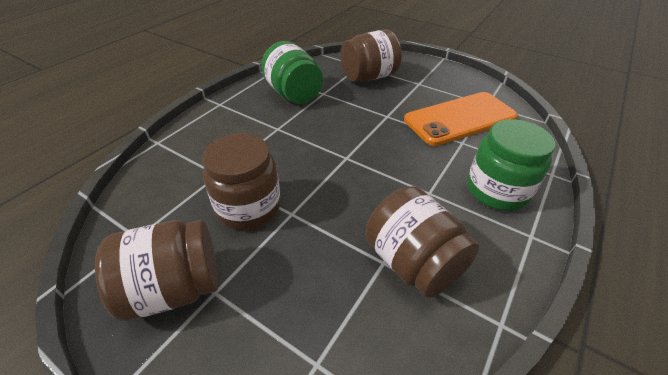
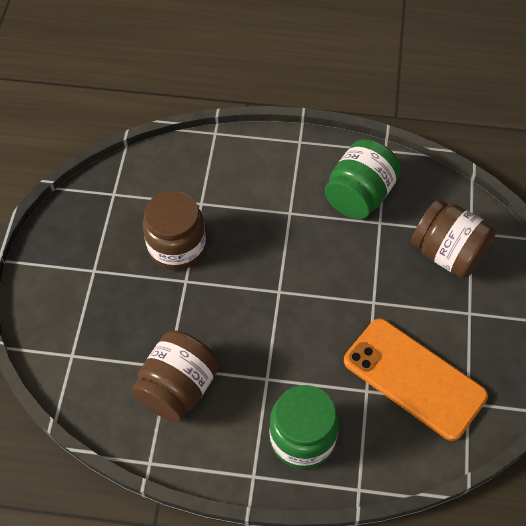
camera: 65 degrees right, 15 degrees up
brown jar [95,220,219,321] -> none

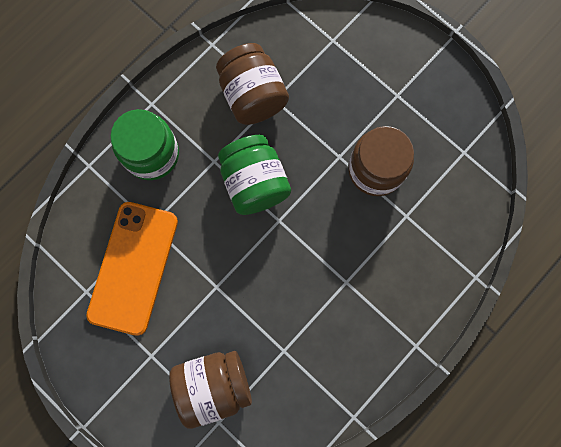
camera: 125 degrees right, 20 degrees up
green jar [325,139,401,219] -> green jar moved to [218,135,291,215]
orange phone [344,318,488,441] -> orange phone turned 60 degrees counterclockwise [86,202,178,336]

